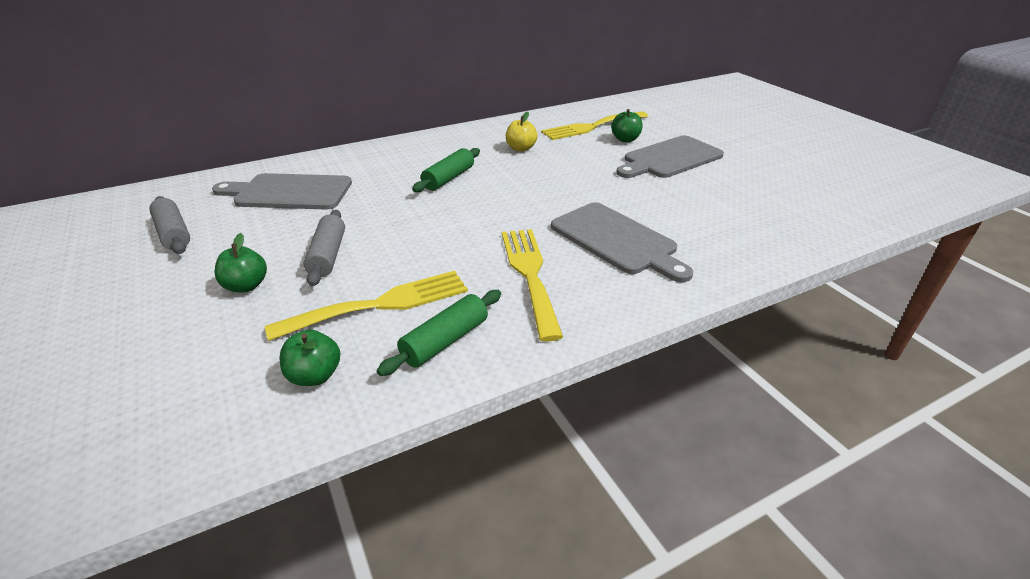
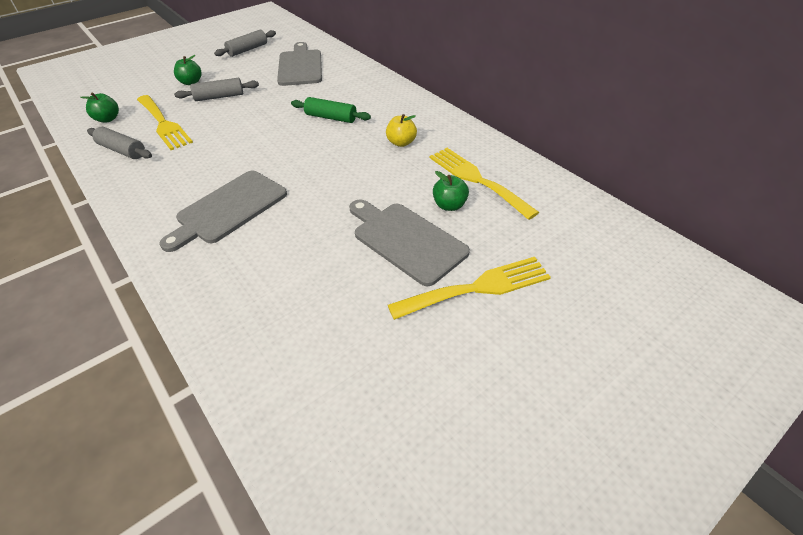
camera: 80 degrees right, 10 degrees up
green rolling pin [377,290,501,376] -> grey rolling pin [87,127,152,159]
yellow fork [502,229,563,342] -> yellow fork moved to [388,257,551,320]

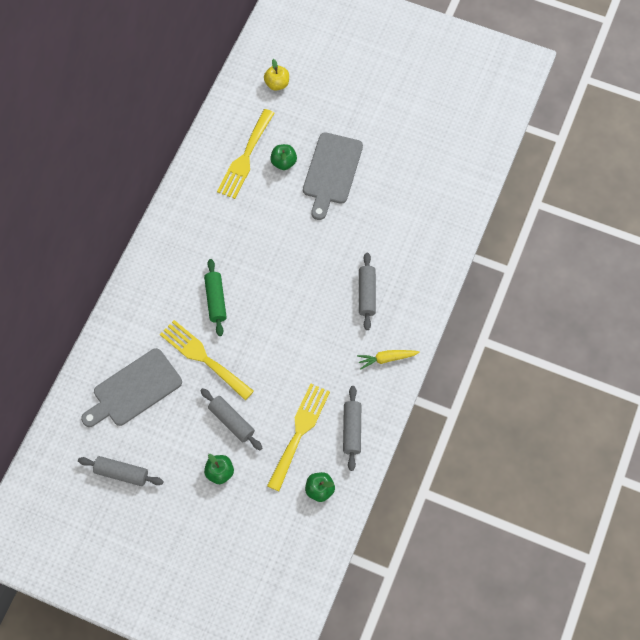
camera: 120 degrees left, 20 degrees up
grey cutting board [159,171,287,252] -> grey rolling pin [359,253,376,330]
yellow apple [386,114,417,147] -> yellow apple moved to [264,59,289,91]
yellow fork [388,257,551,320] -> yellow fork moved to [160,320,254,400]
none -> yellow carrot [357,350,420,370]

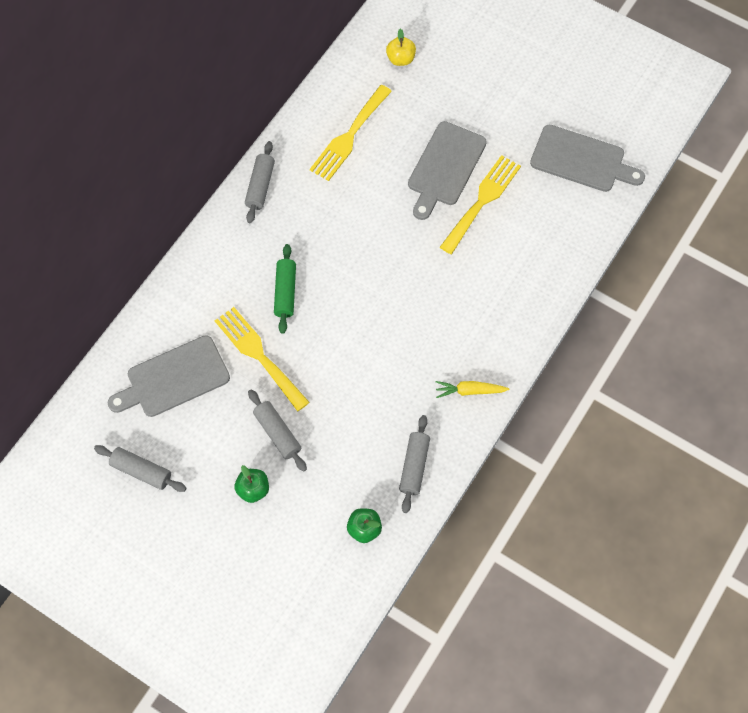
camera: 10 degrees right, 0 degrees up
yellow fork [267,384,330,491] -> yellow fork moved to [440,155,521,254]
green apple [270,144,297,170] -> none
grey rolling pin [359,253,376,330] -> grey rolling pin moved to [245,141,275,223]
none -> grey cutting board [530,125,645,192]

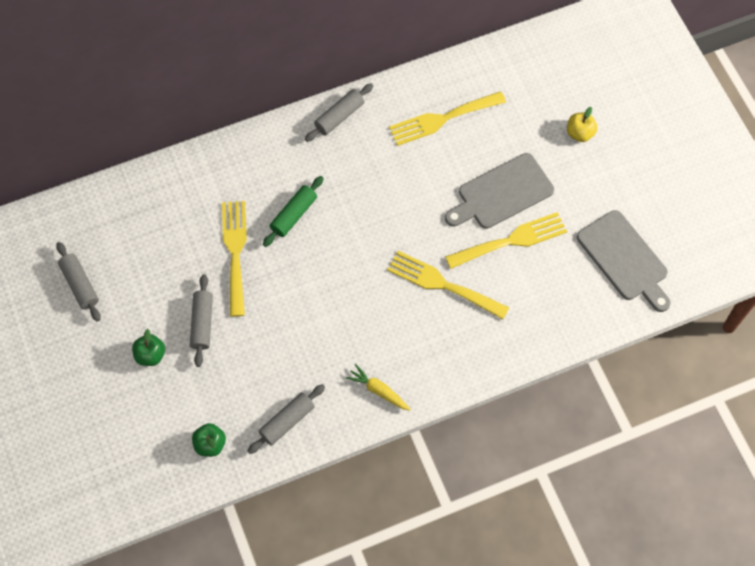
camera: 35 degrees right, 0 degrees up
grey cutting board [108,335,230,417] -> none
yellow apple [386,29,416,66] -> yellow apple moved to [567,107,598,142]
none -> yellow fork [387,251,509,319]

